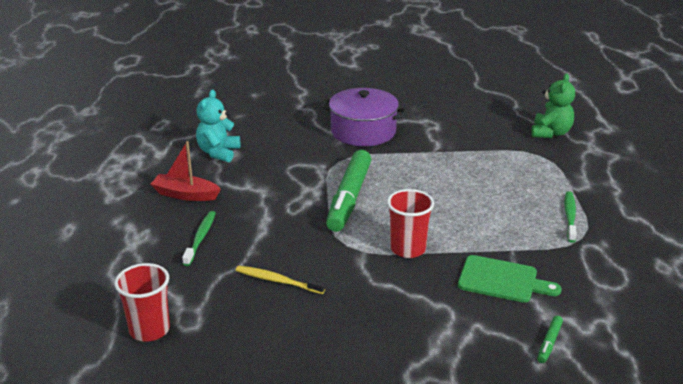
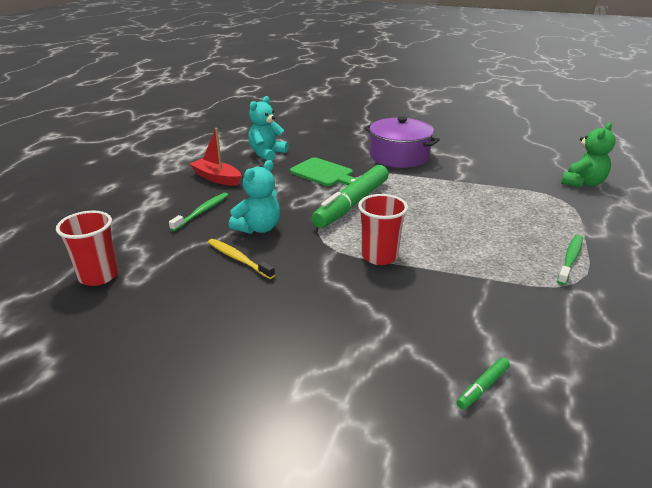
camera: 20 degrees right, 0 degrees up
green cutting board [458,255,562,303] -> green cutting board moved to [290,157,357,186]
none -> turquoise teddy bear [229,160,280,234]

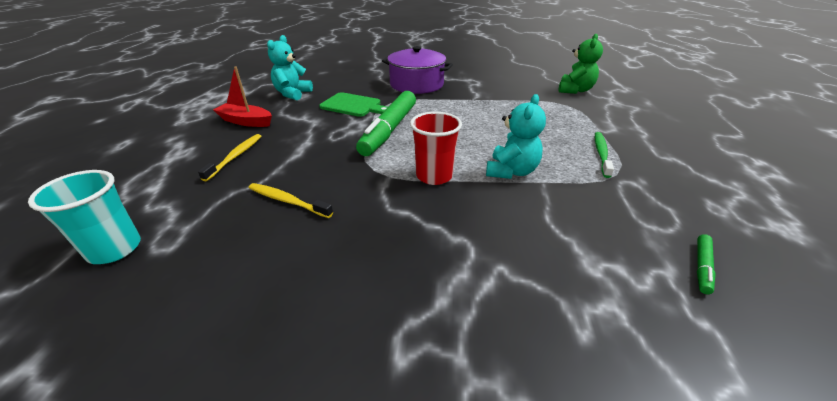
camera: 15 degrees left, 5 degrees up
red cup [56,211,118,286] -> turquoise cup [28,170,141,264]
green toothbrush [169,193,228,231] -> yellow toothbrush [198,134,262,181]
turquoise teddy bear [229,160,280,234] -> turquoise teddy bear moved to [486,94,546,179]
green marker [457,357,510,409] -> green marker moved to [697,234,716,294]

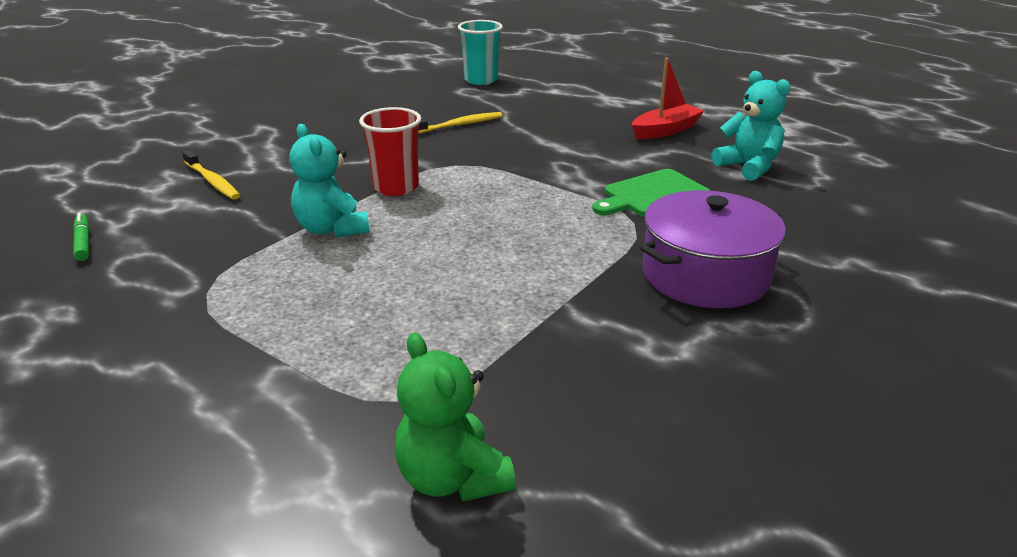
camera: 125 degrees right, 5 degrees down
yellow toothbrush [198,134,262,181] -> yellow toothbrush moved to [182,150,240,200]
green marker [356,91,416,156] -> none
green toothbrush [595,132,614,178] -> none

